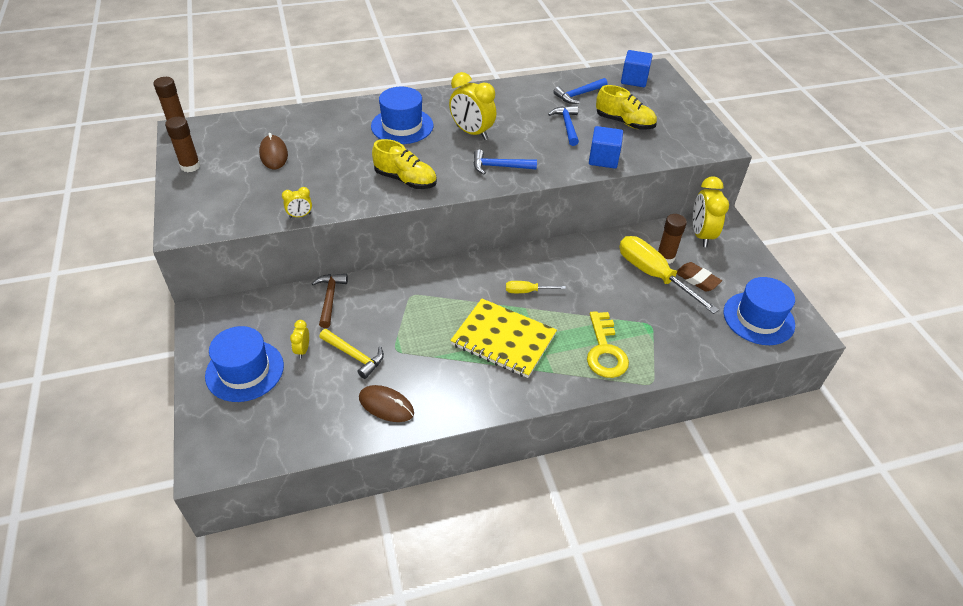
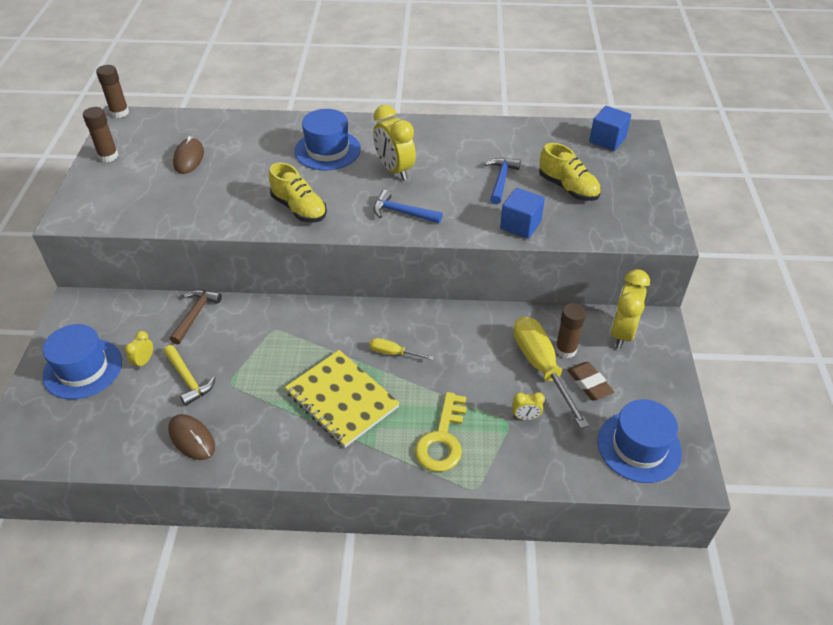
camera: 20 degrees right, 0 degrees up
yellow clock [282,187,312,218] -> yellow clock moved to [512,392,545,420]
blue hammer [553,78,608,104] -> none

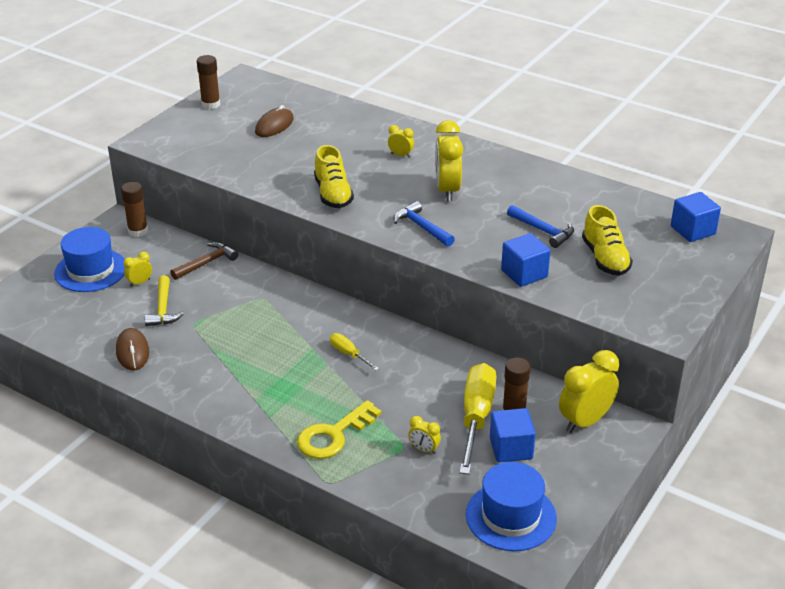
camera: 30 degrees right, 10 degrees down
brown glue stick [96,65,129,118] -> brown glue stick moved to [121,182,148,237]
yellow notebook [285,350,400,448] -> none
blue hat [295,109,361,170] -> yellow clock [388,125,414,158]
blue hammer [485,158,521,204] -> blue hammer turned 90 degrees clockwise [507,205,574,248]
brown eraser [567,362,614,400] -> blue cube [490,408,536,463]

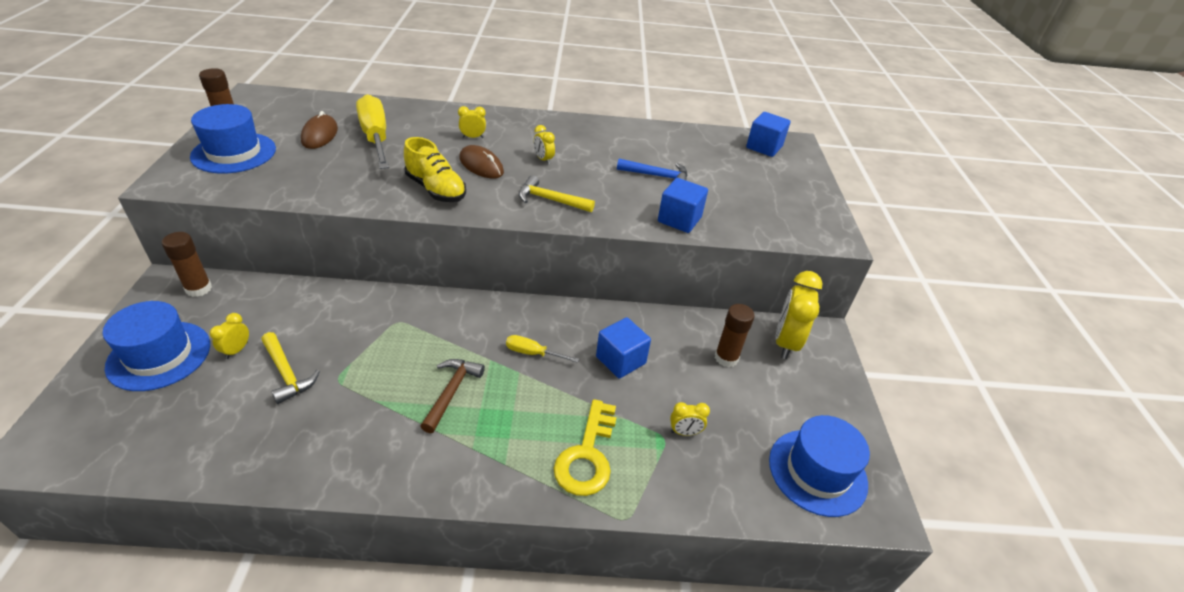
camera: 35 degrees left, 5 degrees up
brown mouse [116,328,149,370] -> brown mouse moved to [459,145,504,178]
brown hammer [170,242,238,280] -> brown hammer moved to [420,359,485,433]
blue hammer [394,201,455,247] -> yellow hammer [519,175,595,212]
yellow clock [435,120,463,201] -> yellow clock [534,125,555,164], size x0.49
yellow screwdriver [459,363,496,475] -> yellow screwdriver moved to [356,94,389,169]
blue cube [490,408,536,463] -> blue cube moved to [596,317,651,379]
yellow shoe [582,205,633,276] -> none
none -> blue hat [190,104,276,173]

